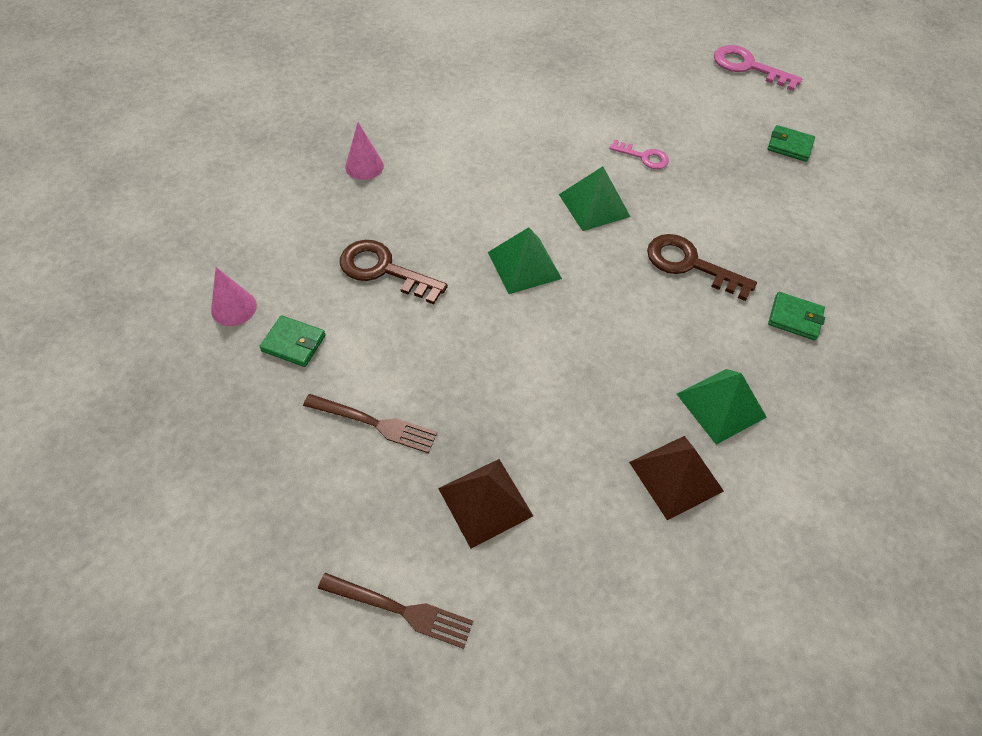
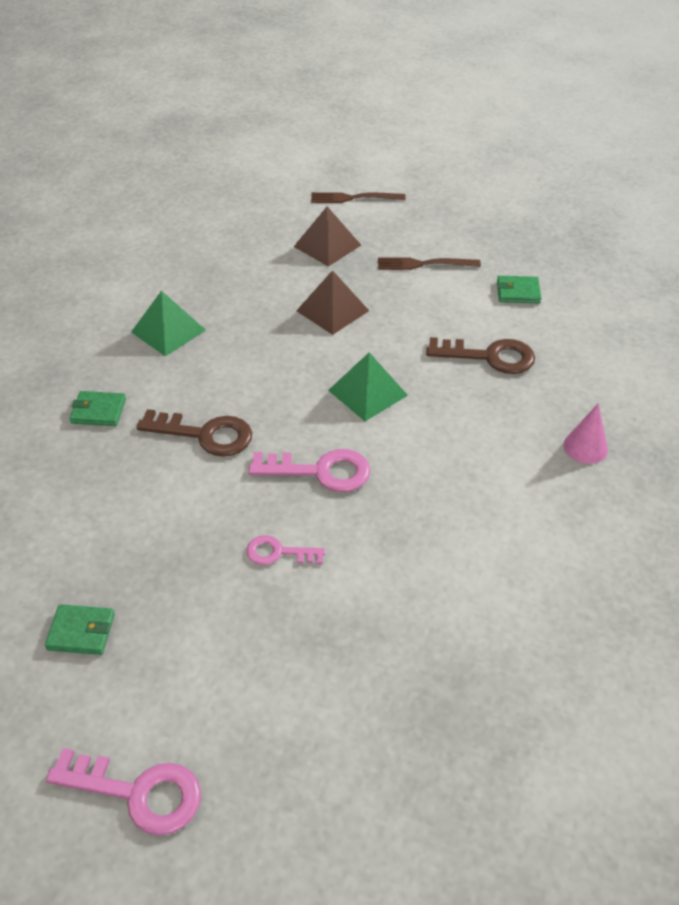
camera: 165 degrees right, 10 degrees down
pink cone [211,267,257,326] -> none
green pyramid [559,166,630,231] -> pink key [249,449,371,492]
brown pyramid [629,436,724,520] -> brown pyramid moved to [296,270,369,335]

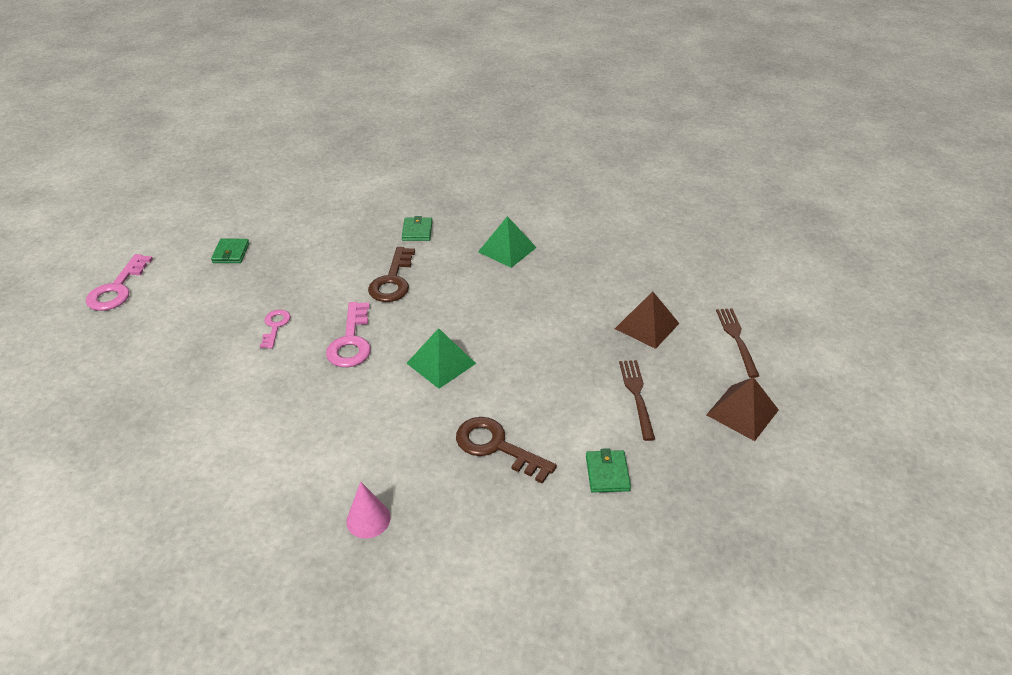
camera: 85 degrees right, 5 degrees down
brown pyramid [296,270,369,335] -> brown pyramid moved to [706,377,779,441]
brown key [426,337,535,374] -> brown key turned 120 degrees clockwise [456,417,557,484]

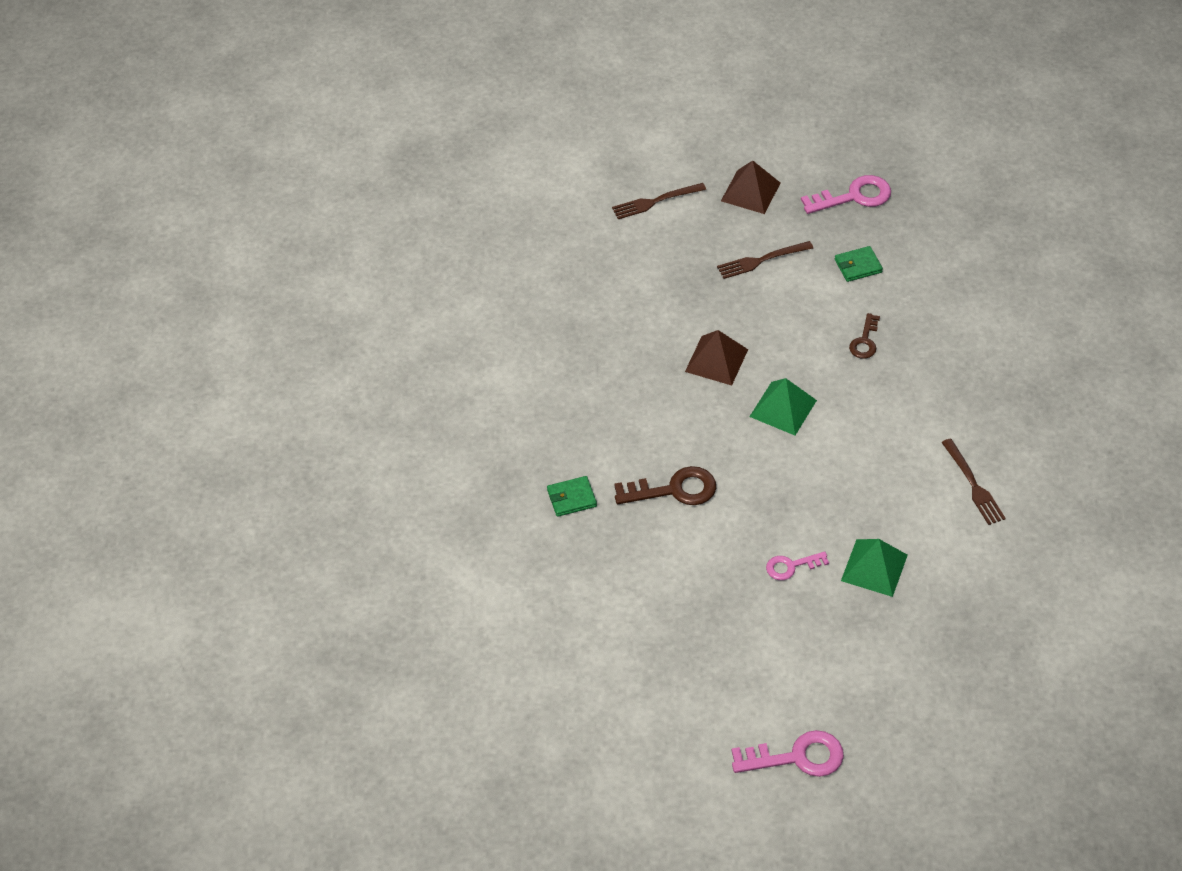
camera: 105 degrees left, 10 degrees up
green wallet [211,239,249,263] -> none
pink key [326,302,371,367] -> pink key moved to [801,175,891,214]
pink cone [346,481,391,539] -> none
brown key [456,417,557,484] -> brown key [849,313,880,359], size x0.60
green pyramid [478,216,537,268] -> green pyramid moved to [841,539,908,597]
brown pyramid [615,291,679,349] -> brown pyramid moved to [685,330,748,386]
none -> brown fork [941,439,1006,525]

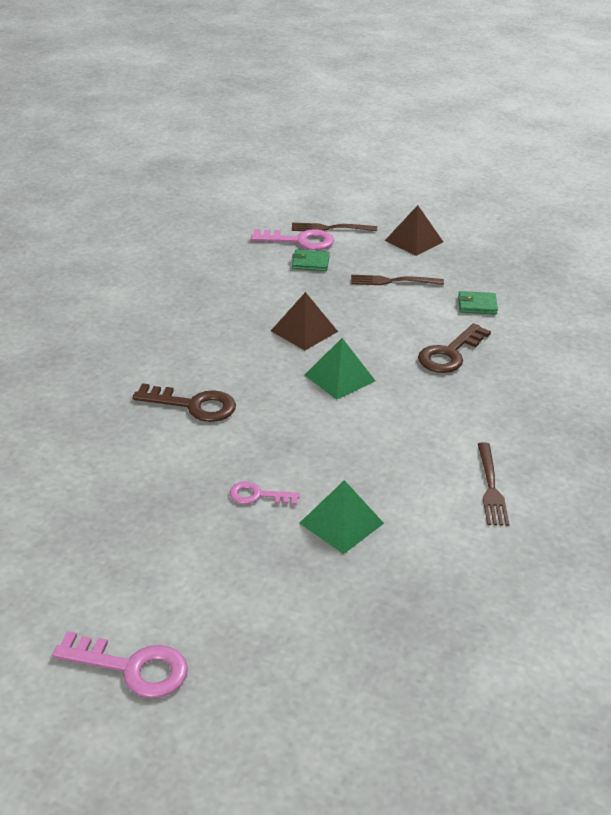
camera: 20 degrees right, 15 degrees down
green wallet [547,476,597,517] -> green wallet moved to [292,249,330,271]
pink key [801,175,891,214] -> pink key moved to [251,229,334,250]
brown key [849,313,880,359] -> brown key [418,323,491,373], size x1.66

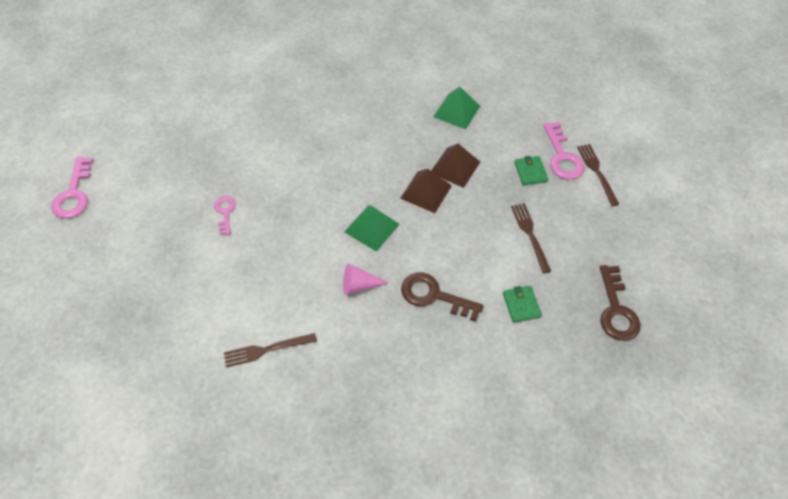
camera: 75 degrees right, 20 degrees up
brown key [133,383,236,422] -> brown key moved to [600,265,641,341]
green pyramid [299,480,384,554] -> green pyramid moved to [433,87,480,130]
brown pyramid [385,205,443,256] -> brown pyramid moved to [431,144,480,188]
none -> pink cone [343,264,389,295]

